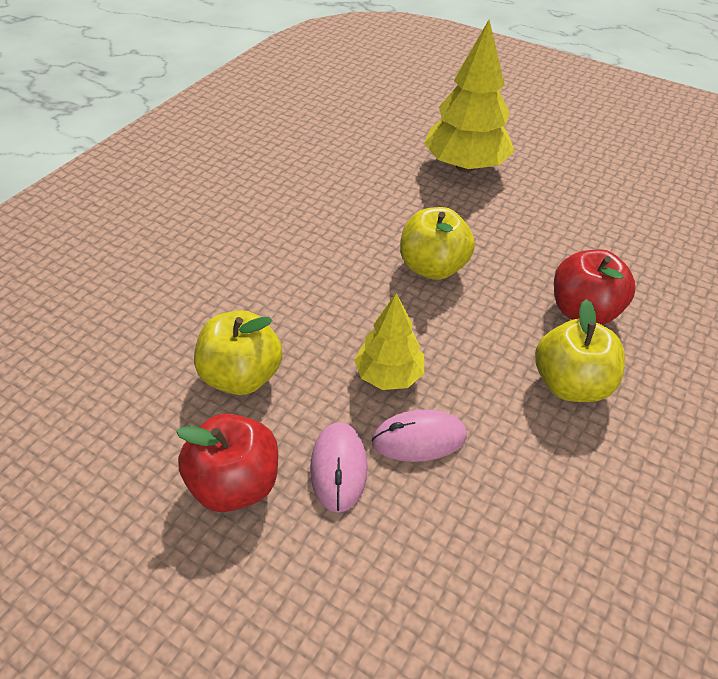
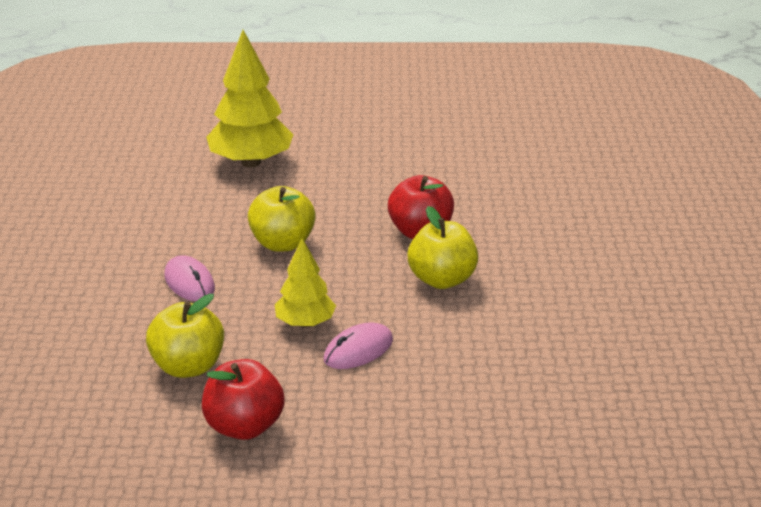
camera: 30 degrees left, 15 degrees down
pink mouse [310,422,368,513] -> pink mouse moved to [165,255,215,301]

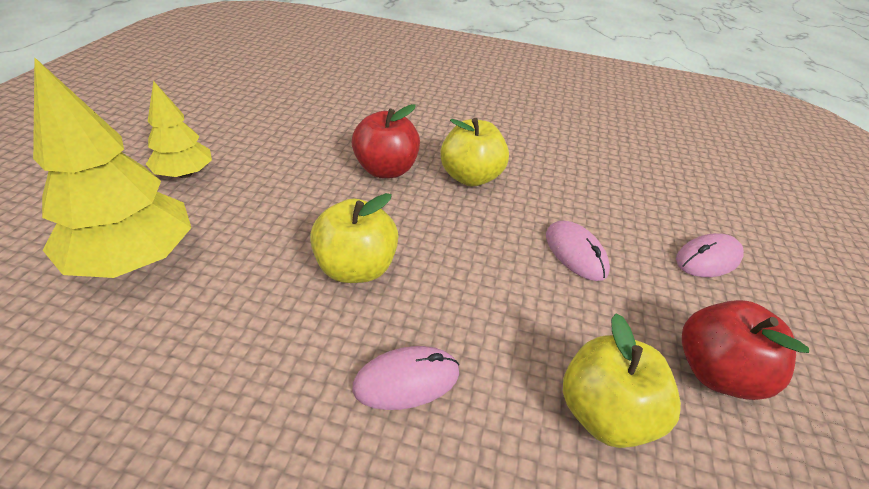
camera: 80 degrees left, 10 degrees up
yellow tree [275,238,336,328] -> yellow tree moved to [146,81,212,178]
none -> pink mouse [676,233,744,277]

